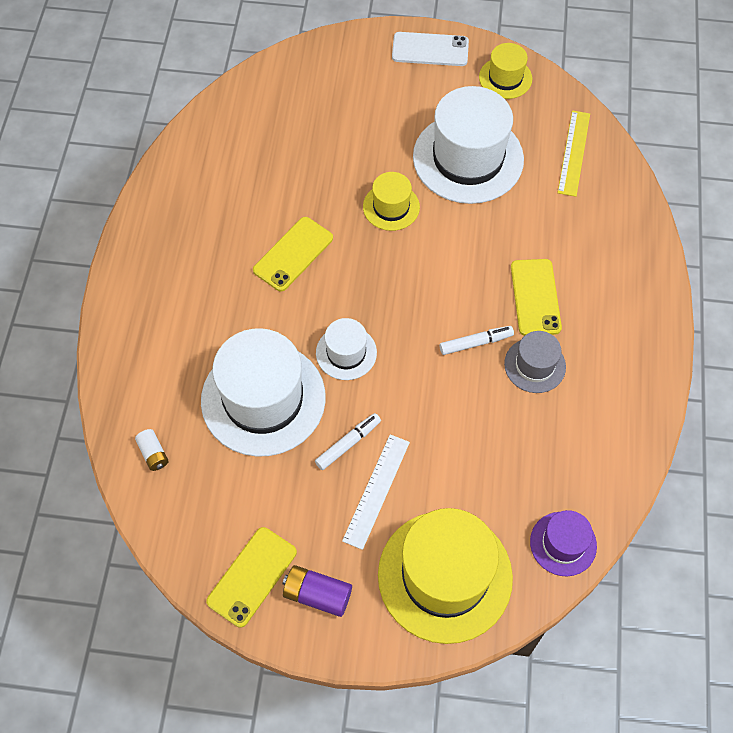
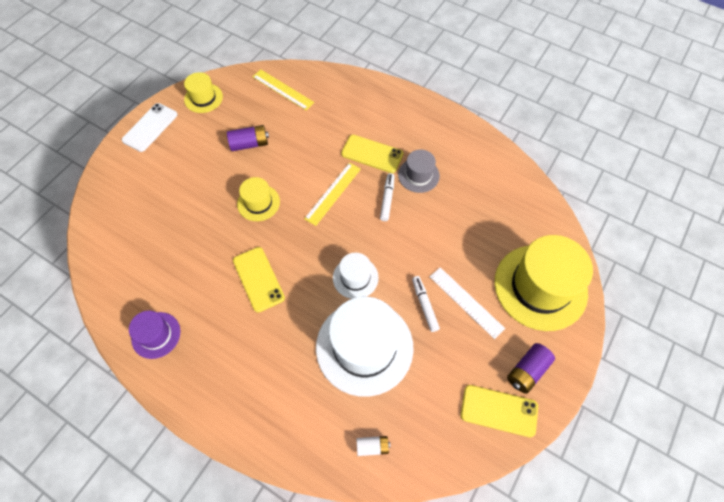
camera: 65 degrees left, 0 degrees up
yellow phone [206,527,297,628] -> yellow phone turned 45 degrees counterclockwise [460,385,538,437]
white hat [413,86,524,204] -> purple battery [227,125,269,151]
purple hat [530,510,597,576] -> purple hat moved to [129,311,181,359]
none -> yellow ruler [304,163,361,226]

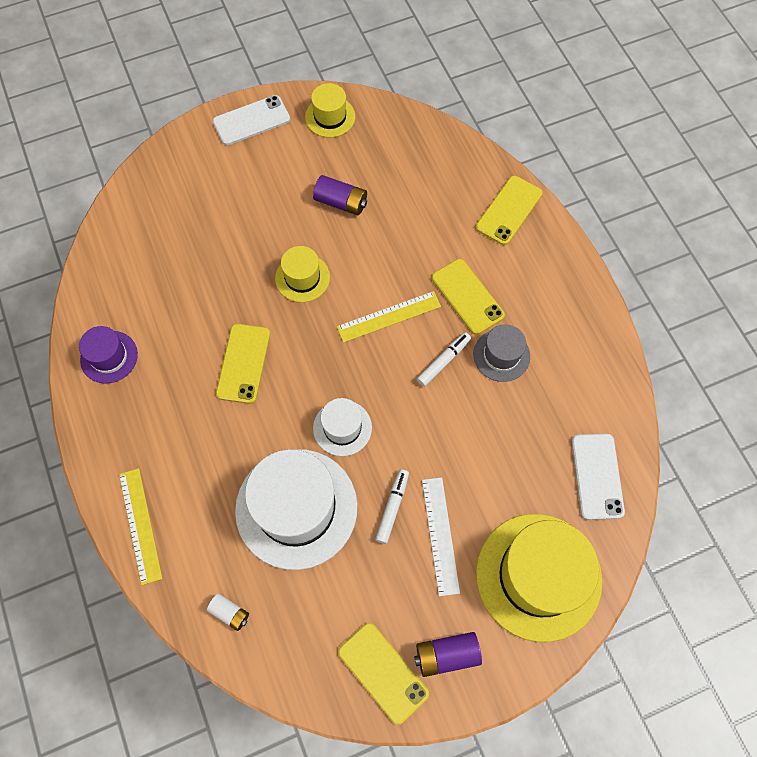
camera: 35 degrees right, 5 degrees up
yellow ruler [252,70,314,110] -> yellow ruler moved to [119,468,162,585]
none -> yellow phone [476,176,542,245]
none -> white phone [572,434,625,520]

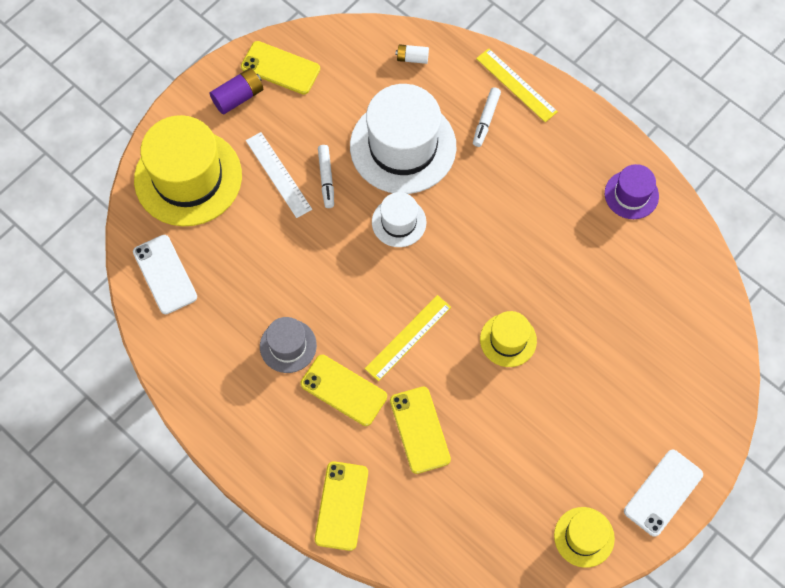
camera: 155 degrees right, 0 degrees up
yellow phone [216,324,270,404] -> yellow phone moved to [390,387,451,474]
purple battery [313,175,367,215] -> none
white marker [417,332,471,387] -> white marker moved to [473,87,501,147]

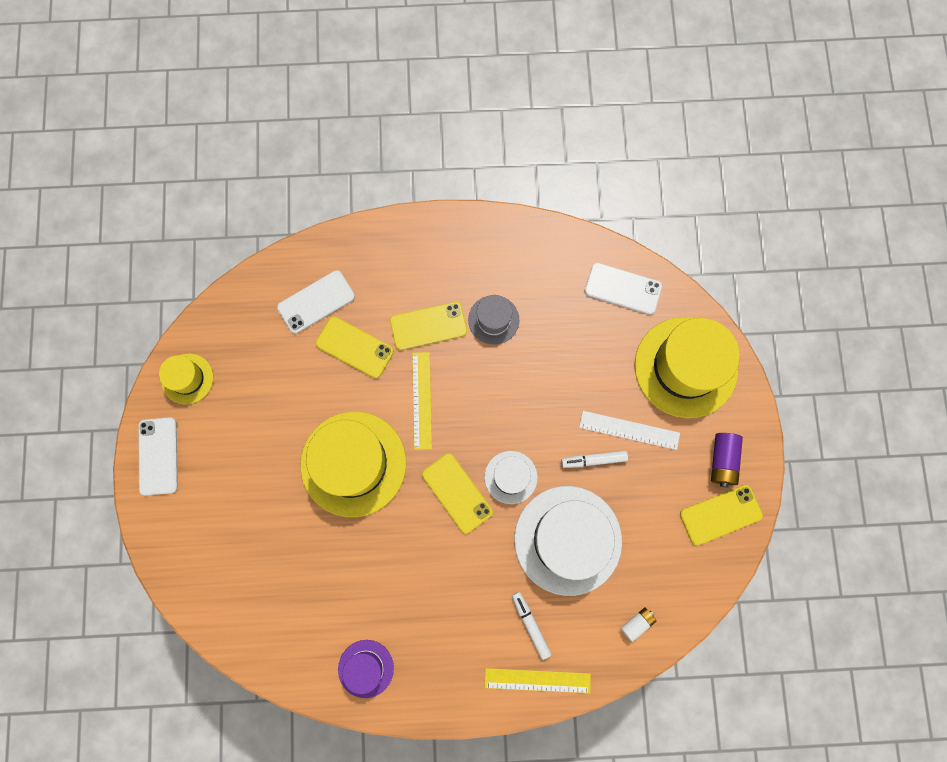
camera: 135 degrees right, 10 degrees up
yellow phone [315,461,368,551] -> yellow phone moved to [422,453,493,533]
white marker [318,145,334,208] -> white marker turned 45 degrees counterclockwise [561,451,628,468]
yellow hat [480,311,537,367] -> yellow hat [300,412,406,517], size x1.99
none -> white phone [277,270,355,334]

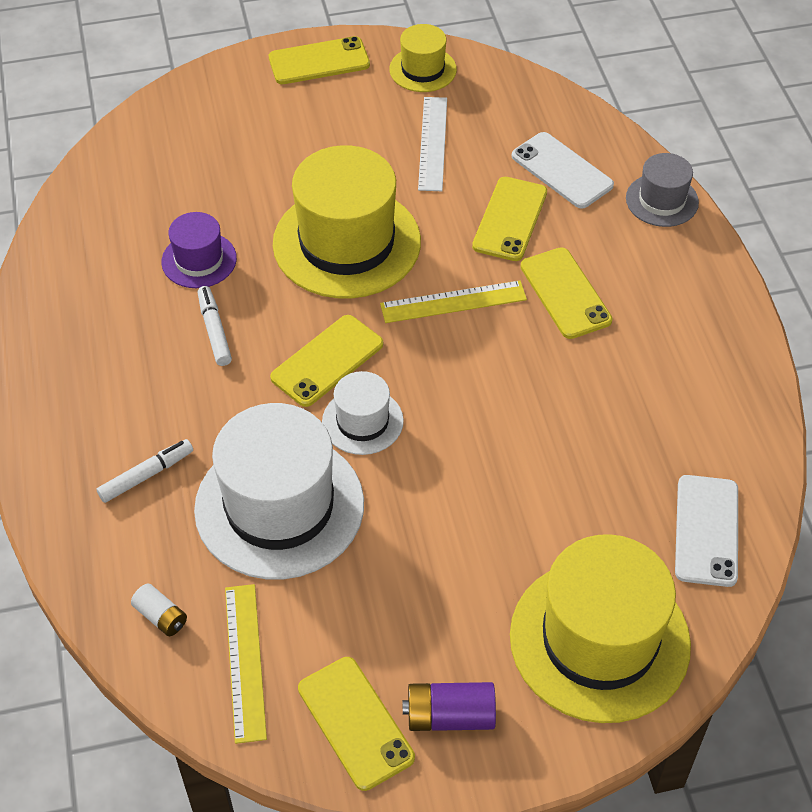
camera: 80 degrees right, 25 degrees down
white phone [138,417,178,496] -> yellow phone [269,36,370,84]
purple hat [338,640,394,698] -> purple hat moved to [162,212,237,288]
grey hat [468,295,519,345] -> grey hat moved to [626,153,699,227]
yellow ruler [485,668,591,693] -> yellow ruler moved to [225,584,267,744]
white marker [561,451,628,468] -> white marker moved to [198,286,232,366]
white ruler [579,411,680,450] -> white ruler moved to [418,97,447,191]

